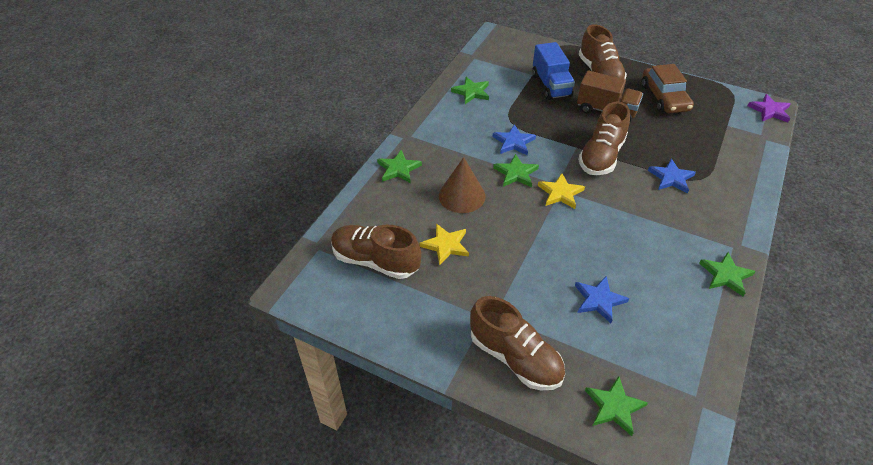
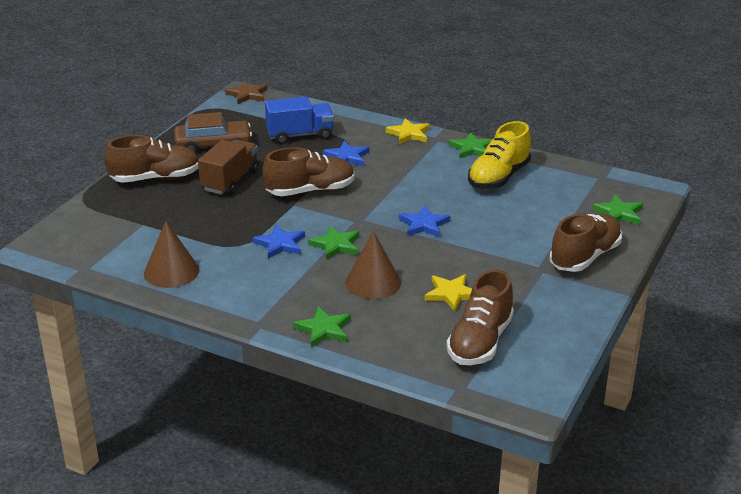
camera: 90 degrees left, 15 degrees down
green star [451,77,489,104] -> brown cone [144,221,199,288]
blue truck [532,42,575,100] -> blue truck moved to [265,96,334,144]
yellow star [538,173,585,209] -> yellow star moved to [385,118,430,144]
blue star [575,276,629,323] -> blue star moved to [399,206,450,237]
brown shoe [578,102,630,175] -> brown shoe turned 45 degrees counterclockwise [262,147,355,196]
purple star [748,94,790,122] -> brown star [225,81,268,104]
none -> yellow shoe [468,121,531,189]

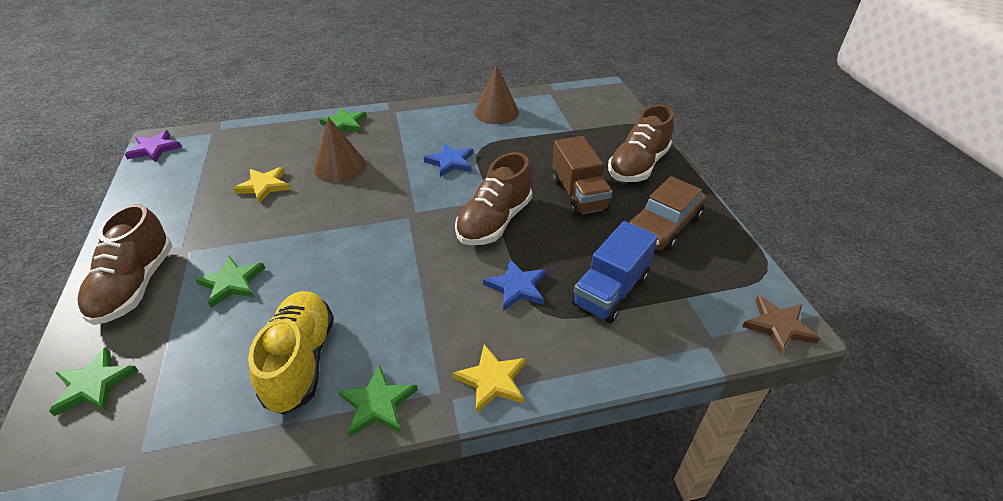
camera: 140 degrees right, 10 degrees up
green star [308,226,359,260] -> green star moved to [195,256,265,308]
blue star [399,206,450,237] -> none
brown shoe [447,269,514,365] -> none
none -> purple star [125,130,182,162]

